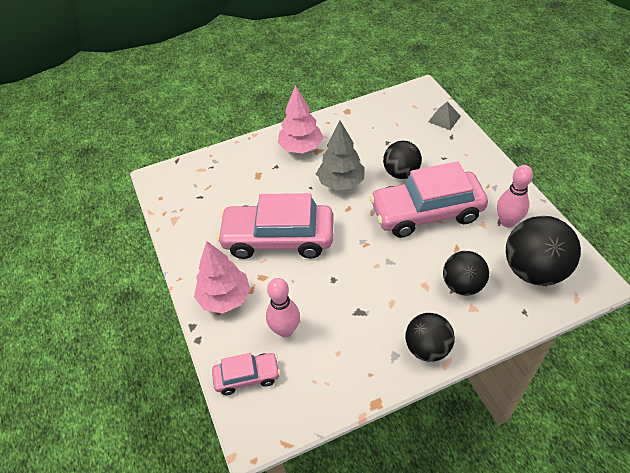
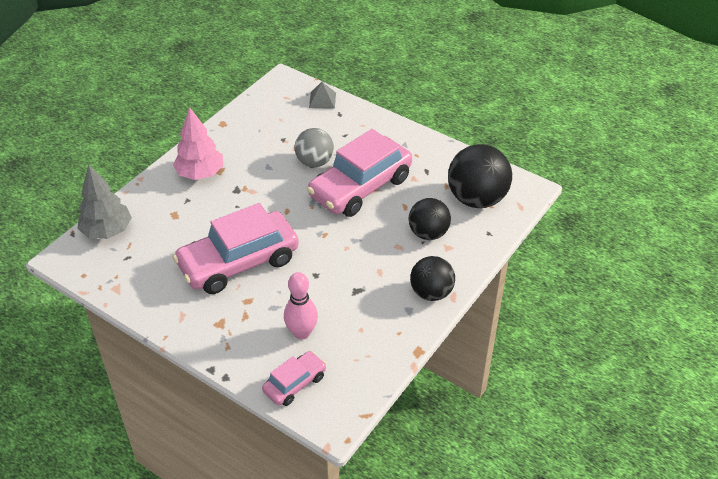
camera: 35 degrees left, 5 degrees down
pink tree [194,241,250,313] -> none
grey tree [317,121,365,191] -> grey tree moved to [77,164,132,239]
black ball [383,141,422,179] -> grey ball [295,128,334,167]
pink bowling pin [497,165,533,228] -> none

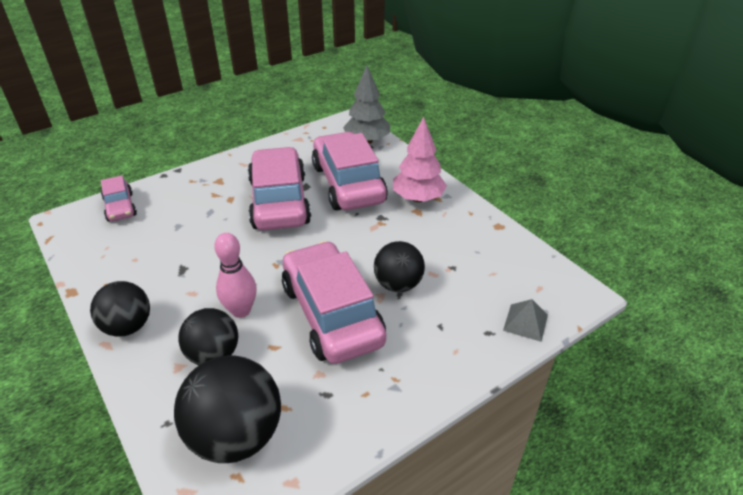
camera: 110 degrees right, 5 degrees down
pink bowling pin [284,272,318,340] -> pink bowling pin moved to [214,233,257,318]
grey ball [295,128,334,167] -> black ball [374,241,425,292]
none -> pink car [312,132,388,210]

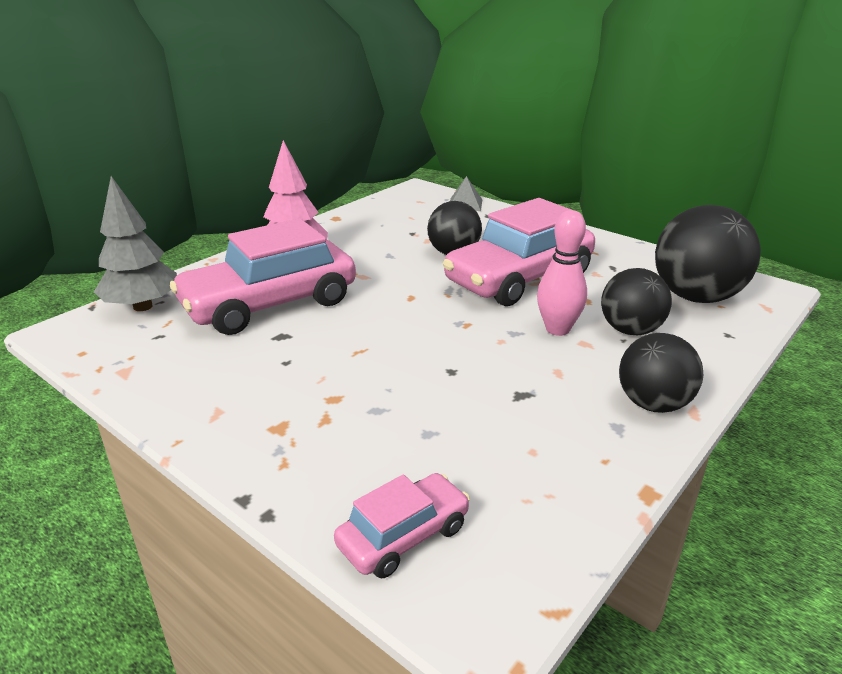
camera: 105 degrees left, 10 degrees down
pink car [248,147,311,231] -> none

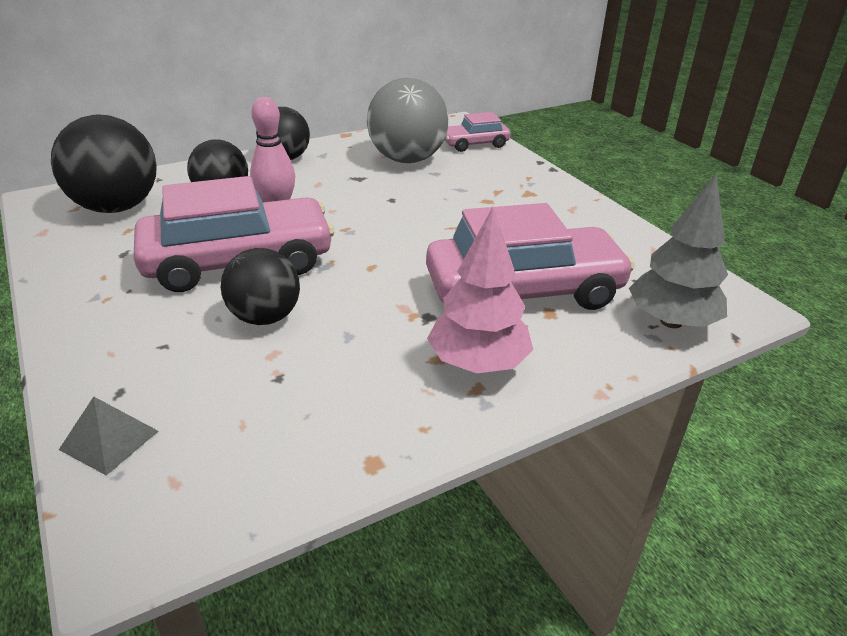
camera: 160 degrees left, 5 degrees up
none -> grey ball [367,78,448,163]

